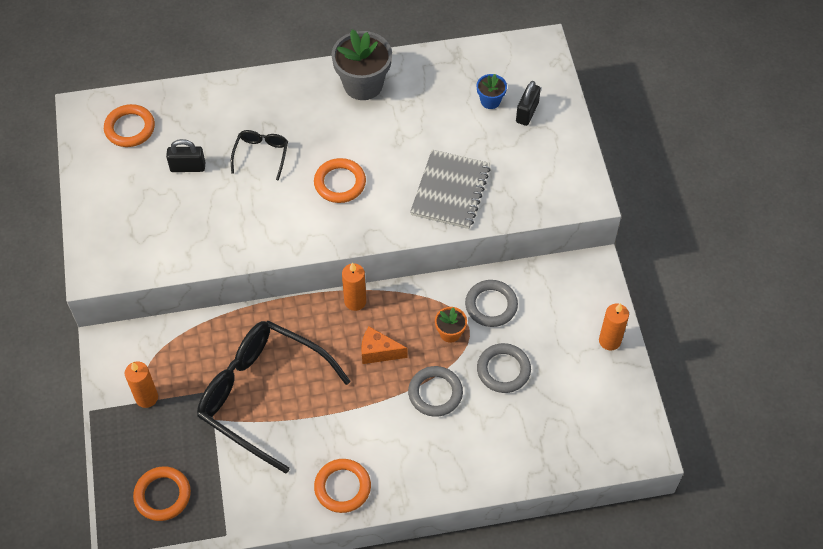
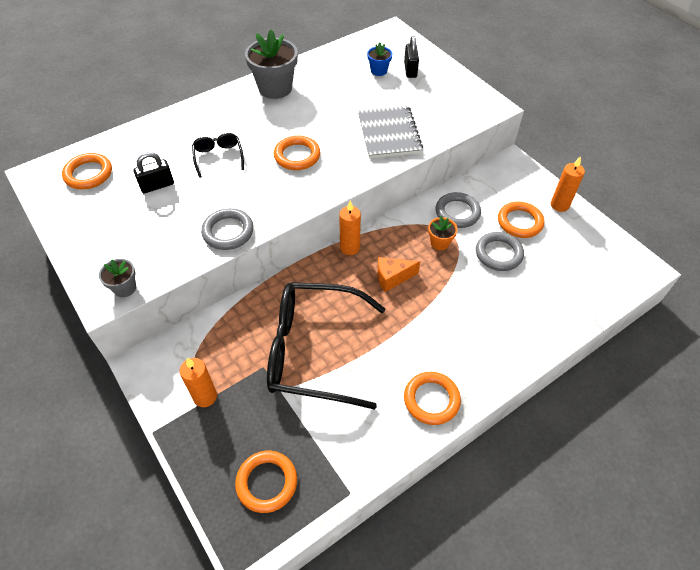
camera: 25 degrees left, 5 degrees down
grey ring [408,366,463,417] -> grey ring moved to [201,208,254,250]
none -> grey flower pot [99,259,136,297]
none -> orange ring [498,202,544,238]

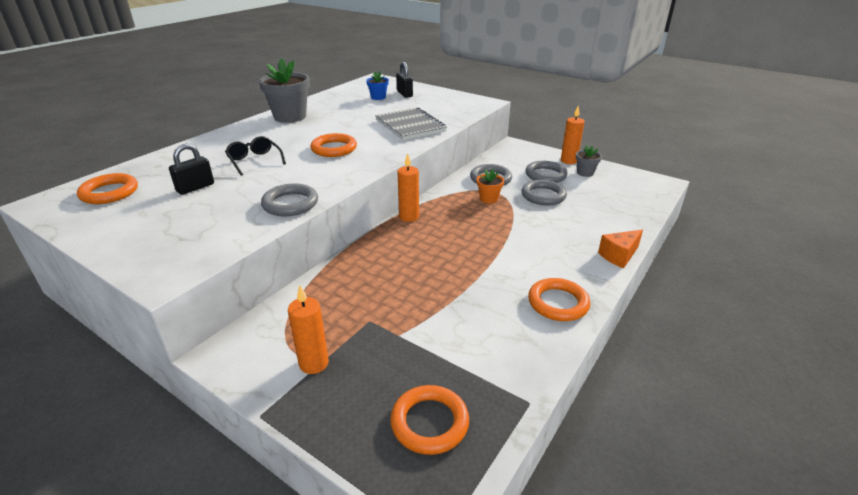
camera: 20 degrees left, 20 degrees down
grey flower pot [99,259,136,297] -> grey flower pot moved to [576,145,602,177]
black glasses [267,282,385,410] -> none
orange cheese [377,257,420,292] -> orange cheese moved to [598,229,643,268]
orange ring [498,202,544,238] -> grey ring [525,161,568,183]

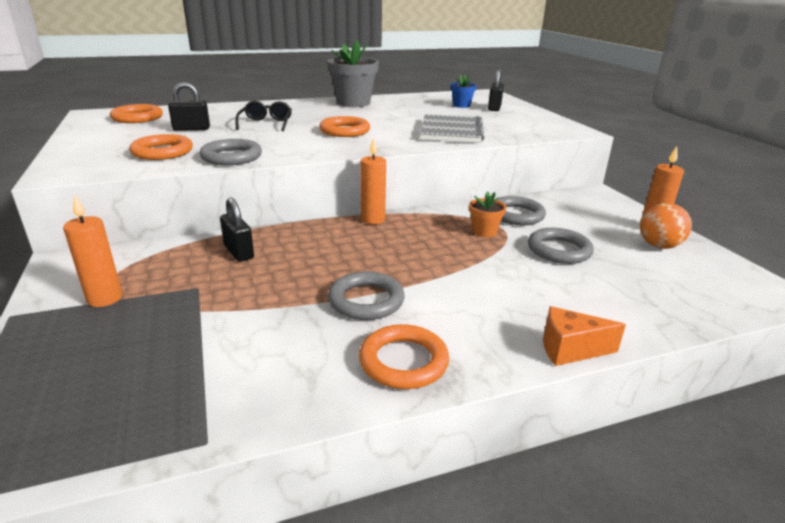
camera: 35 degrees right, 5 degrees down
orange ring [390,385,469,455] -> orange ring moved to [129,134,193,160]
grey ring [525,161,568,183] -> grey ring moved to [328,271,405,320]
grey flower pot [576,145,602,177] -> orange ball [640,203,692,249]
none -> black padlock [220,197,254,262]

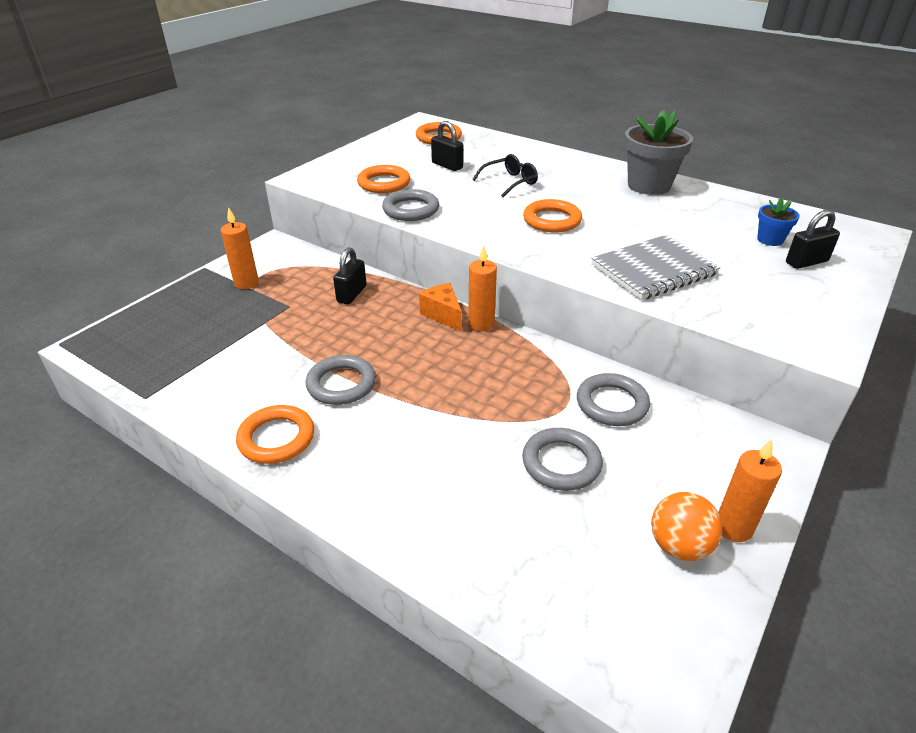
camera: 55 degrees right, 10 degrees up
orange flower pot [469,192,507,237] -> none
orange cheese [543,306,626,366] -> orange cheese moved to [419,283,462,332]

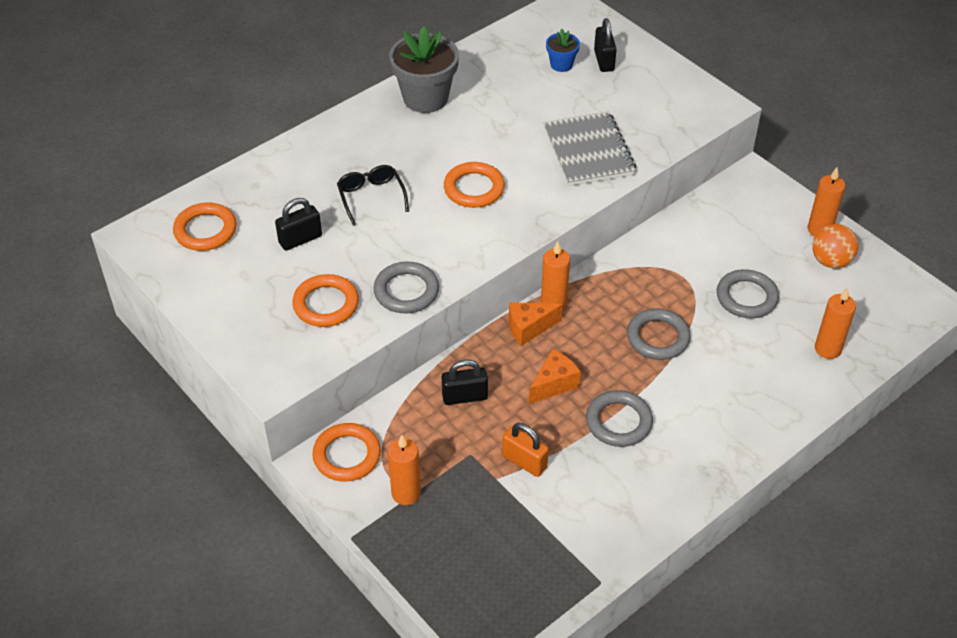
camera: 75 degrees left, 10 degrees up
orange ring [236,405,314,464] -> orange ring moved to [312,423,381,482]
black padlock [333,247,367,305] -> black padlock turned 45 degrees counterclockwise [442,359,488,405]
grey ring [577,373,650,426] -> grey ring moved to [627,309,691,360]
none -> orange padlock [502,423,549,477]
none -> orange cheese [529,349,581,404]
none -> orange candle [815,287,856,359]

